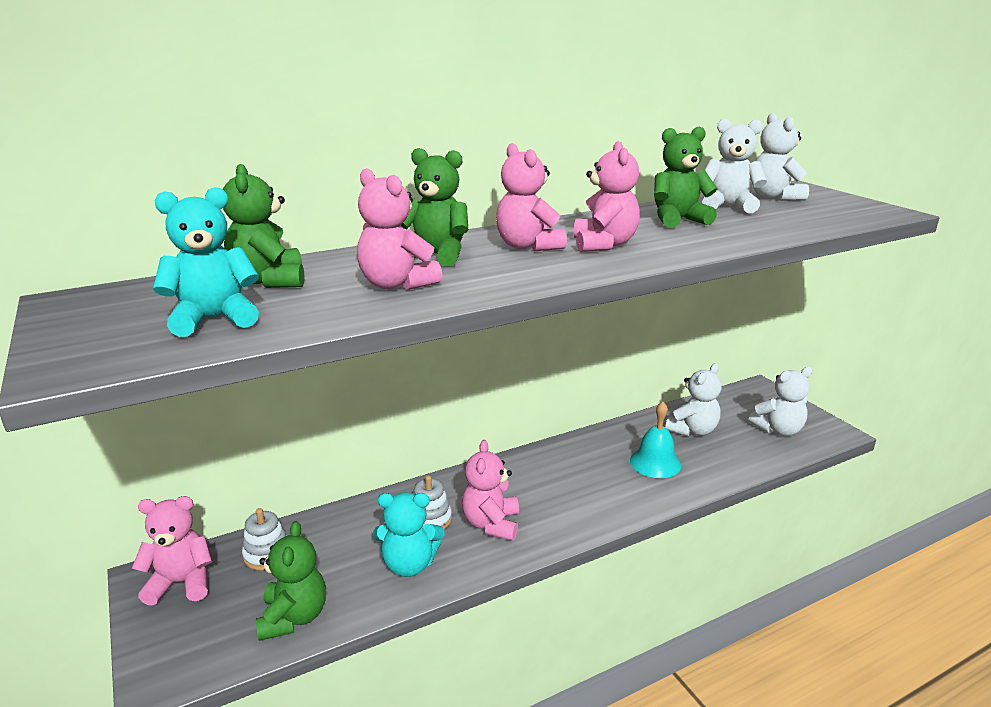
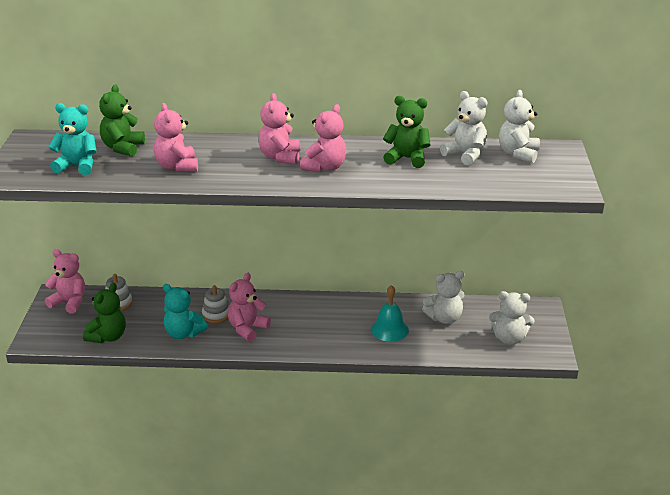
camera: 30 degrees right, 5 degrees up
green teddy bear [401,148,468,266] -> none

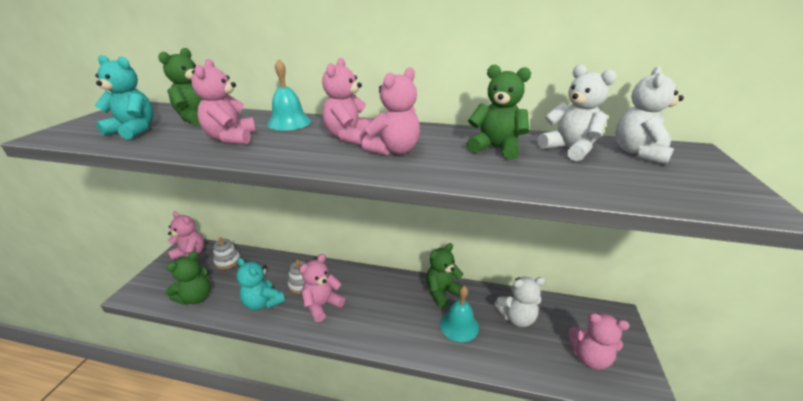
camera: 10 degrees right, 0 degrees up
white teddy bear [489,291,534,345] -> pink teddy bear [568,313,630,370]
none -> turquoise bell [267,59,311,130]
none -> green teddy bear [426,243,463,308]

